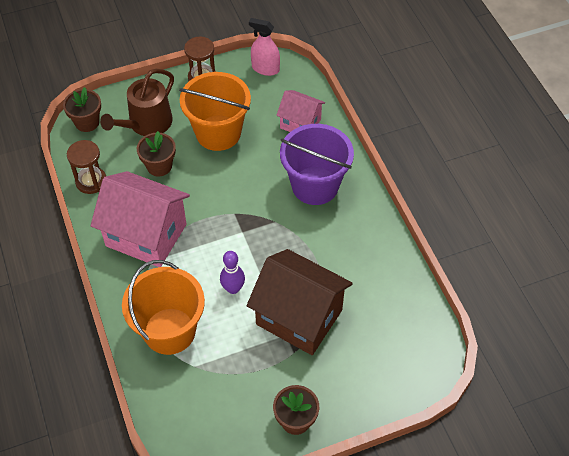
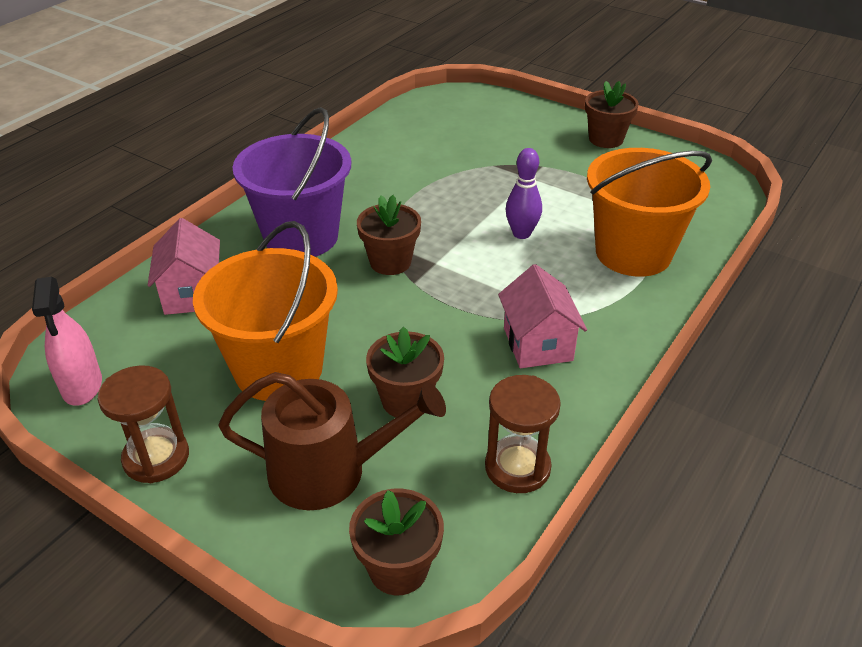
camera: 125 degrees left, 15 degrees down
pink house [91,171,190,267] -> pink house [498,264,587,368], size x0.56
brown house [247,249,353,355] -> none
none -> brown flower pot [357,195,421,275]

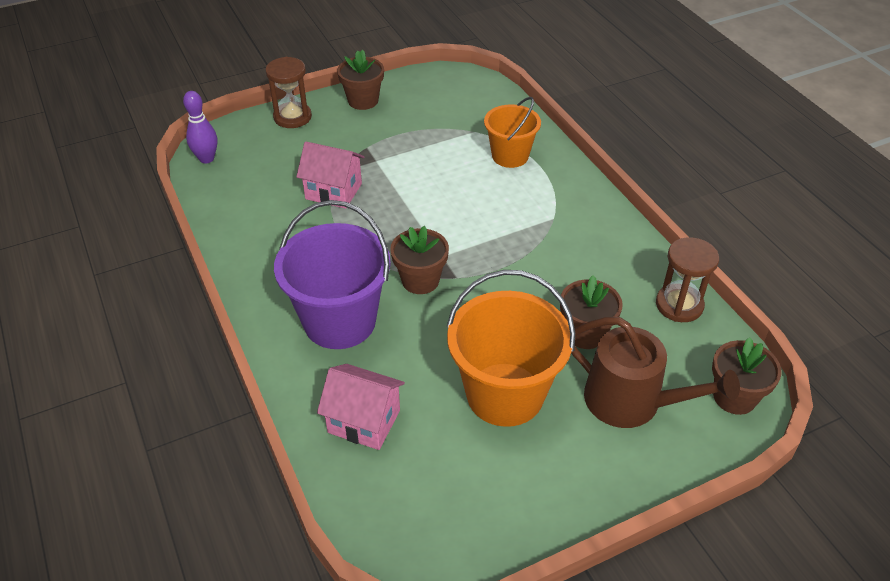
camera: 60 degrees left, 5 degrees up
pink spray bottle [32,277,102,406] -> none
brown hourglass [97,365,189,483] -> brown hourglass moved to [265,57,312,128]
brown watering can [218,372,446,510] -> brown watering can turned 90 degrees clockwise [571,317,740,428]
pink house [498,264,587,368] -> pink house moved to [296,141,364,209]
purple bowling pin [506,148,542,239] -> purple bowling pin moved to [183,91,218,164]
orange bucket [587,148,712,277] -> orange bucket [484,97,541,168], size x0.61

